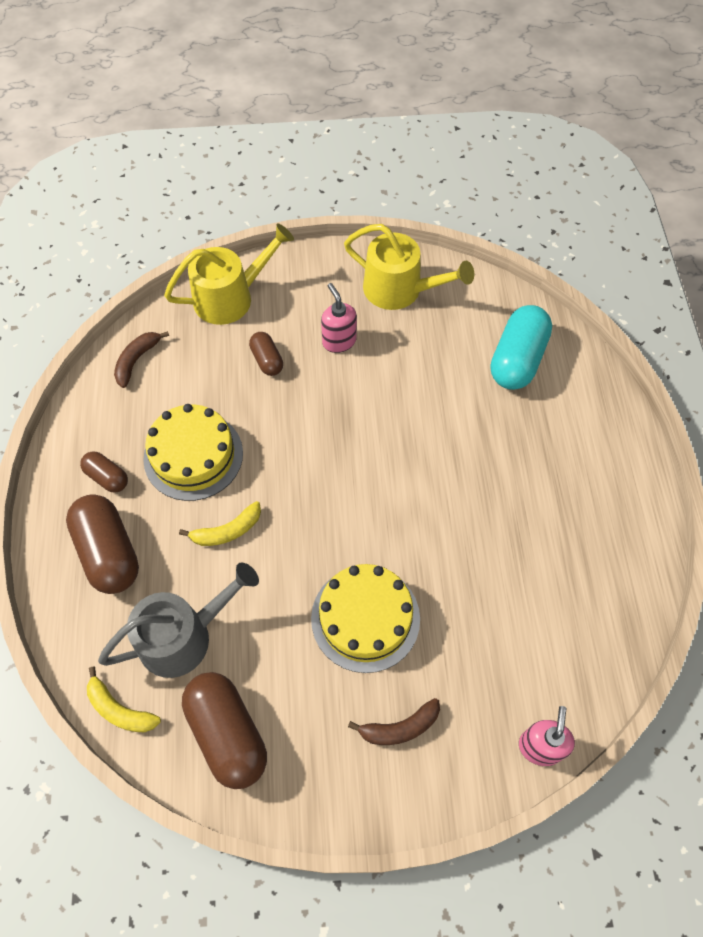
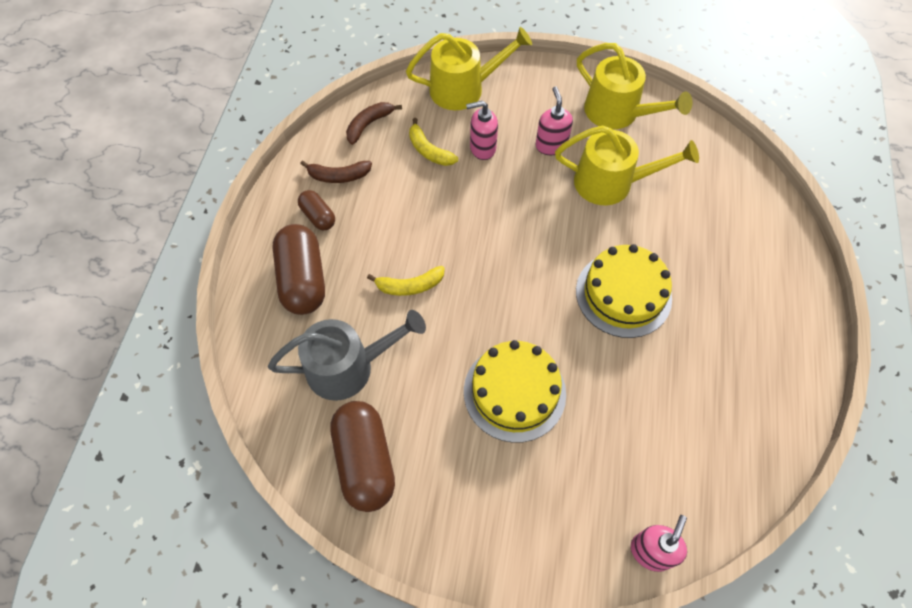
camera: 15 degrees right, 0 degrees up
yellow banana [87,667,161,732] -> yellow banana moved to [409,118,458,166]
yellow cake [143,404,243,501] -> yellow cake moved to [576,244,672,338]
brown capsule [249,332,283,376] -> pink soap dispenser [466,101,498,160]
brown banana [348,698,440,745] -> brown banana moved to [300,160,372,183]
turquoise capsule [491,305,552,390] -> none
none -> yellow watering can [555,125,699,205]

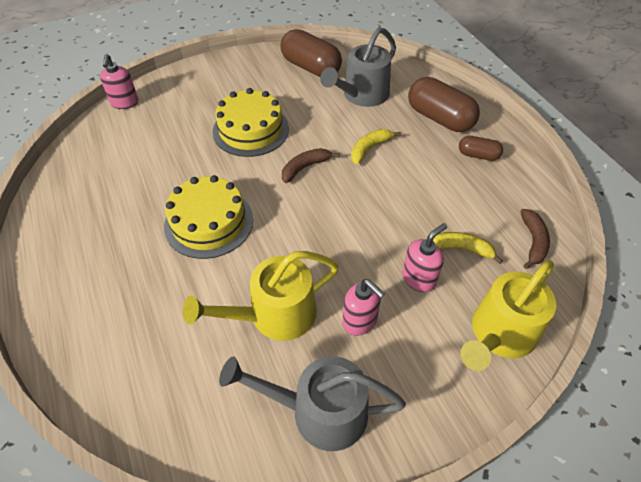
camera: 145 degrees right, 10 degrees down
brown banana [300,160,372,183] -> brown banana moved to [282,148,339,183]
yellow watering can [577,43,693,129] -> grey watering can [219,356,406,451]

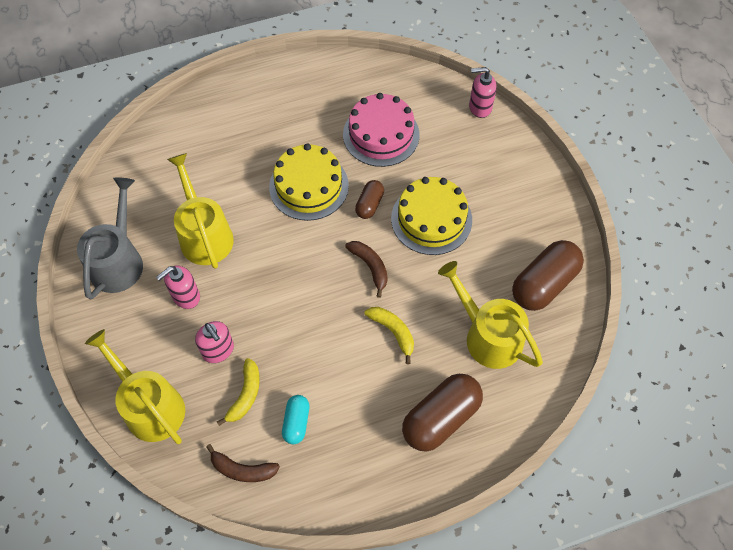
camera: 95 degrees right, 10 degrees up
grey watering can [320,27,396,107] -> yellow watering can [438,261,543,369]
brown capsule [459,136,503,161] -> brown capsule moved to [355,180,384,219]
none -> turquoise capsule [282,395,310,444]
none -> pink cake [343,93,420,167]

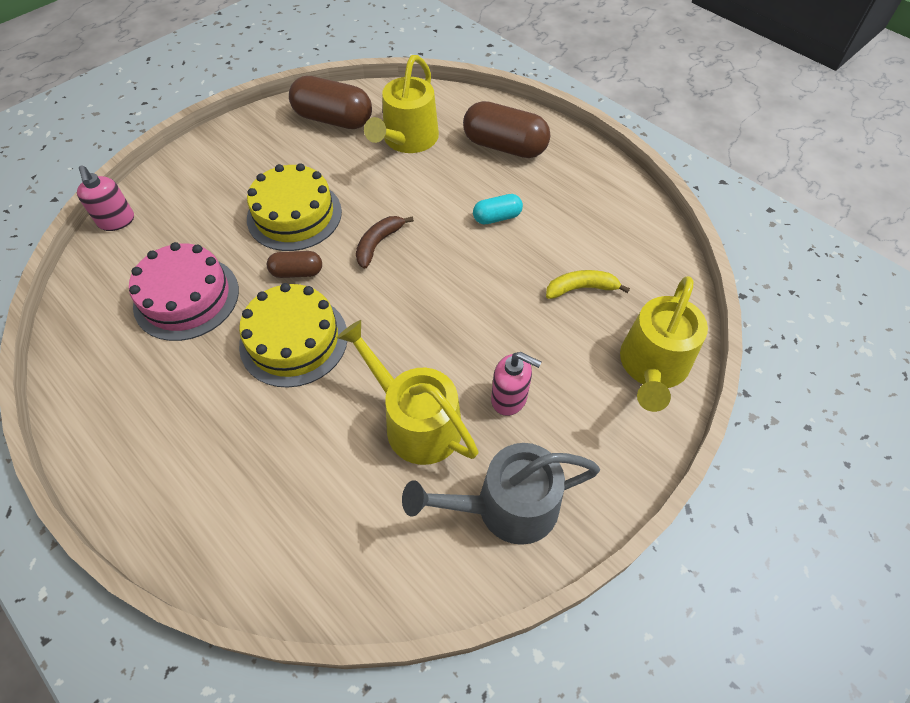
camera: 115 degrees left, 5 degrees down
yellow watering can [167,153,234,269] -> yellow watering can turned 90 degrees clockwise [337,320,479,465]
pink soap dispenser [195,321,234,363] -> none
brown banana [206,444,280,482] -> none
turquoise capsule [282,395,310,444] -> turquoise capsule moved to [473,194,523,224]
yellow banana [365,307,414,364] -> none

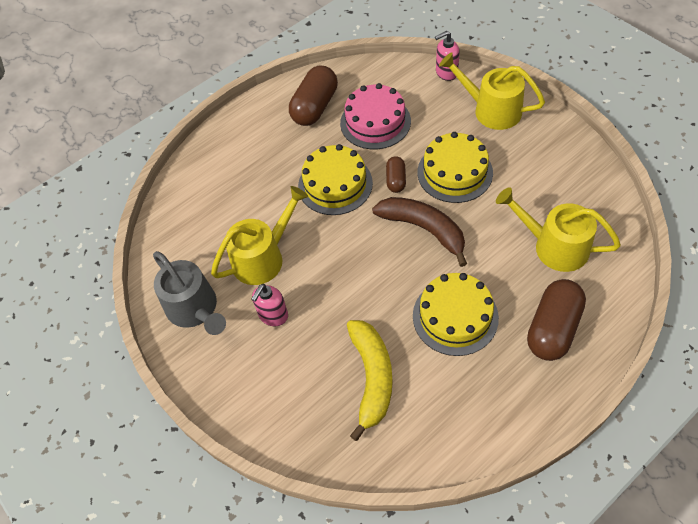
camera: 100 degrees right, 0 degrees up
brown capsule [289,76,372,129] -> brown capsule moved to [289,65,338,126]
brown banana [356,216,414,269] -> brown banana [372,197,467,267], size x1.74
grey watering can [402,443,600,545] -> grey watering can turned 150 degrees clockwise [153,251,226,335]
turquoise capsule [473,194,523,224] -> yellow cake [413,273,499,356]
yellow banana [546,270,630,299] -> yellow banana [347,320,393,441], size x1.74
yellow watering can [620,276,708,412] -> yellow watering can moved to [439,52,545,130]

